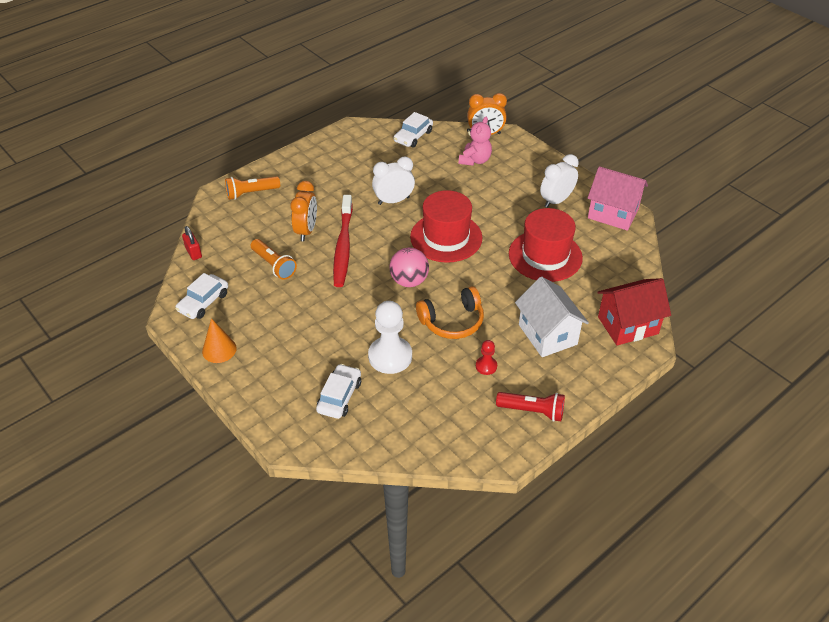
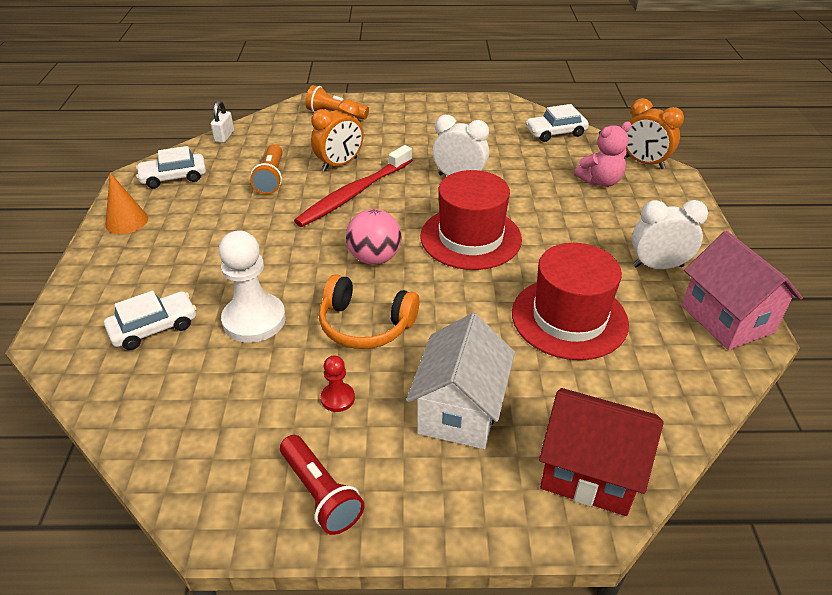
camera: 40 degrees right, 5 degrees down
red padlock [182,226,202,260] -> white padlock [211,101,234,143]

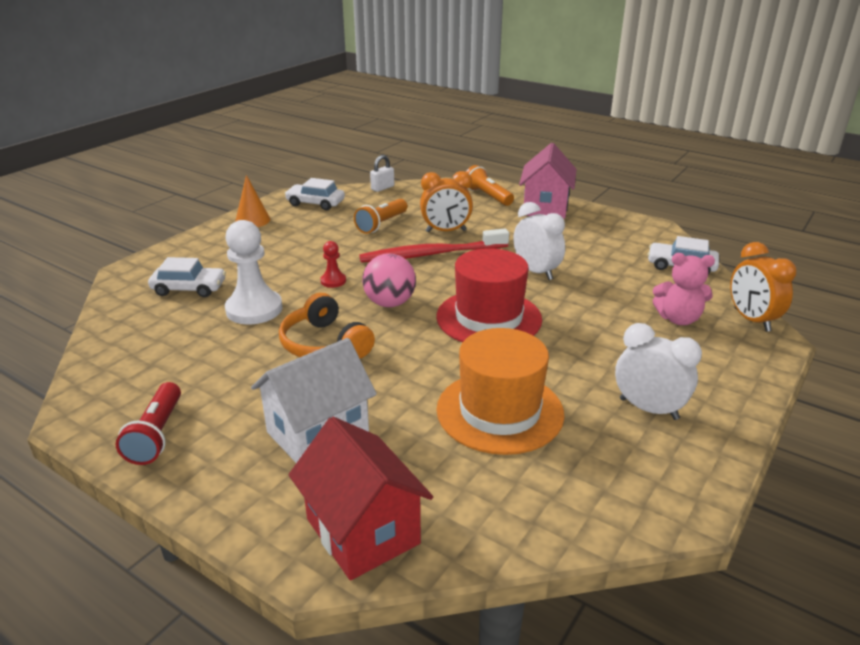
camera: 35 degrees right, 10 degrees down
red pawn [321,355,355,412] -> red pawn moved to [321,241,346,288]
red hat [512,243,629,360] -> orange hat [437,328,565,455]
pink house [682,231,803,350] -> pink house moved to [519,143,576,219]

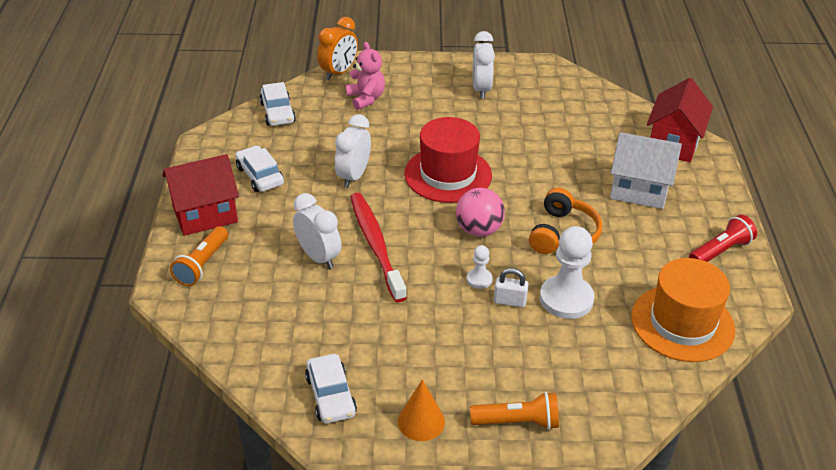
camera: 125 degrees left, 10 degrees up
white car [148,257,226,297] -> white car moved to [235,146,284,192]
red pawn [321,241,346,288] -> white pawn [467,245,493,289]
orange flashlight [354,199,407,234] -> orange flashlight moved to [470,392,559,430]
red toothbrush [359,228,509,263] -> red toothbrush turned 150 degrees counterclockwise [350,193,407,302]
white padlock [370,155,394,192] -> white padlock moved to [494,268,529,307]
orange clock [420,171,473,233] -> white clock [293,193,341,269]
orange hat [437,328,565,455] -> orange hat moved to [631,258,735,362]
pink house [519,143,576,219] -> red house [162,154,239,236]

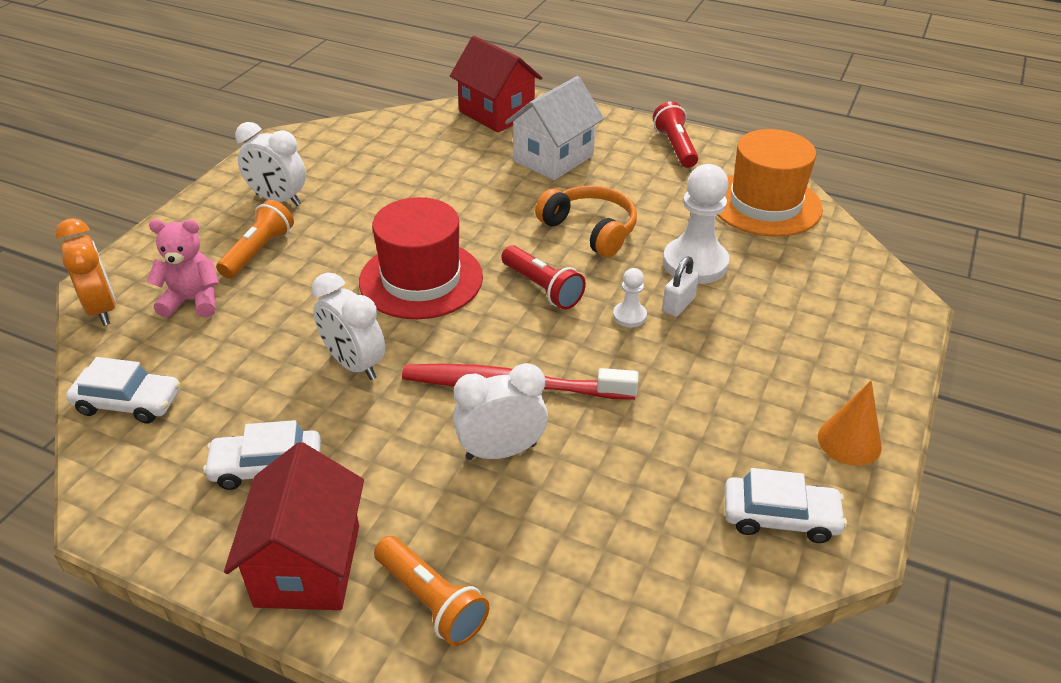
camera: 65 degrees left, 0 degrees up
pink ball [456,188,505,237] -> red flashlight [501,245,586,310]
orange flashlight [470,392,559,430] -> orange flashlight moved to [216,200,294,279]

